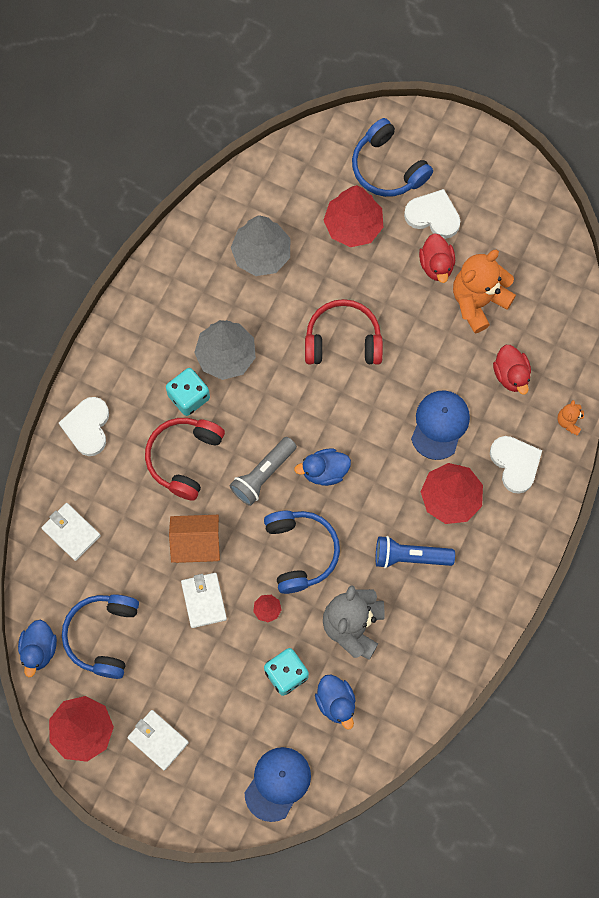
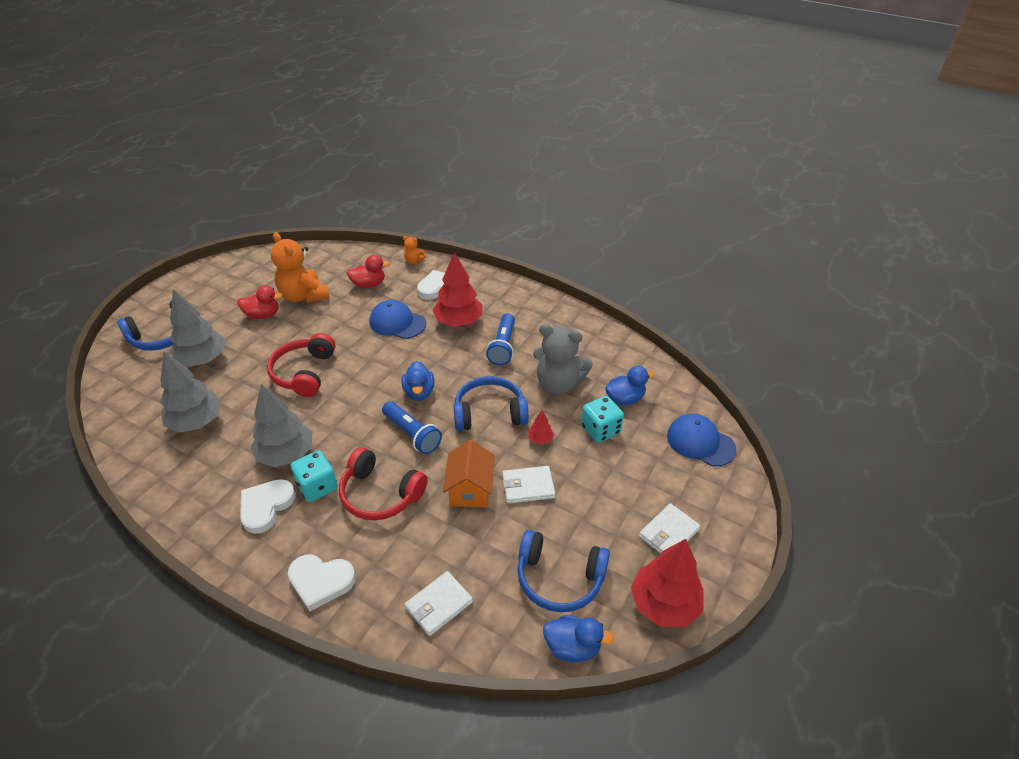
camera: 85 degrees left, 30 degrees down
grey flashlight [229,437,297,506] -> blue flashlight [382,401,442,454]
red tree [324,185,383,247] -> grey tree [170,289,226,367]
white heart [404,189,460,239] -> white heart moved to [240,479,296,534]

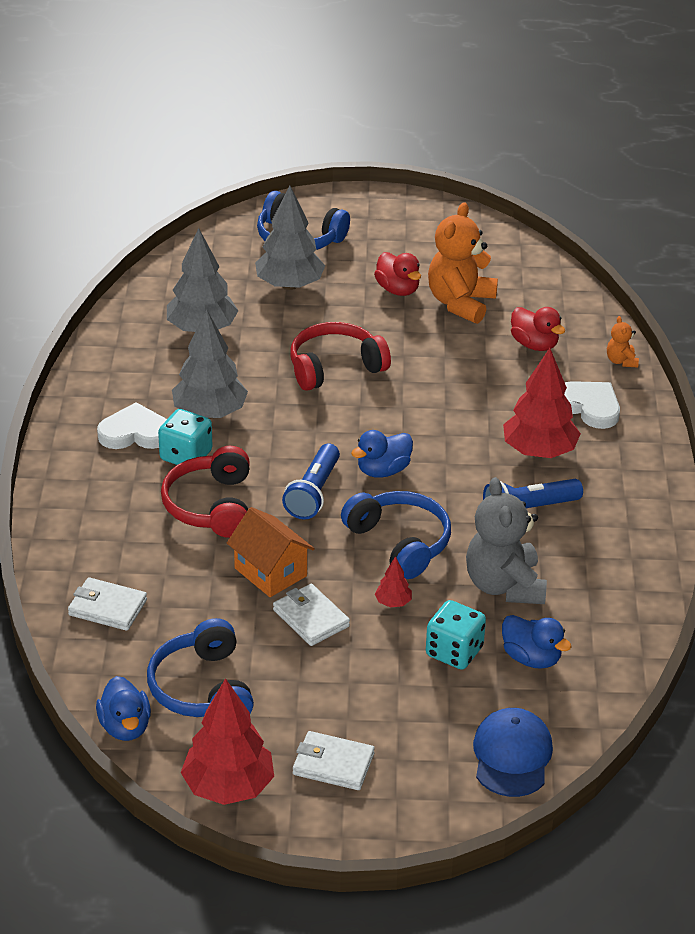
camera: 60 degrees right, 5 degrees down
white heart [288,554,356,612] -> none
blue cap [370,300,426,339] -> none
orange house [443,440,495,508] -> orange house turned 75 degrees clockwise [227,507,315,597]

